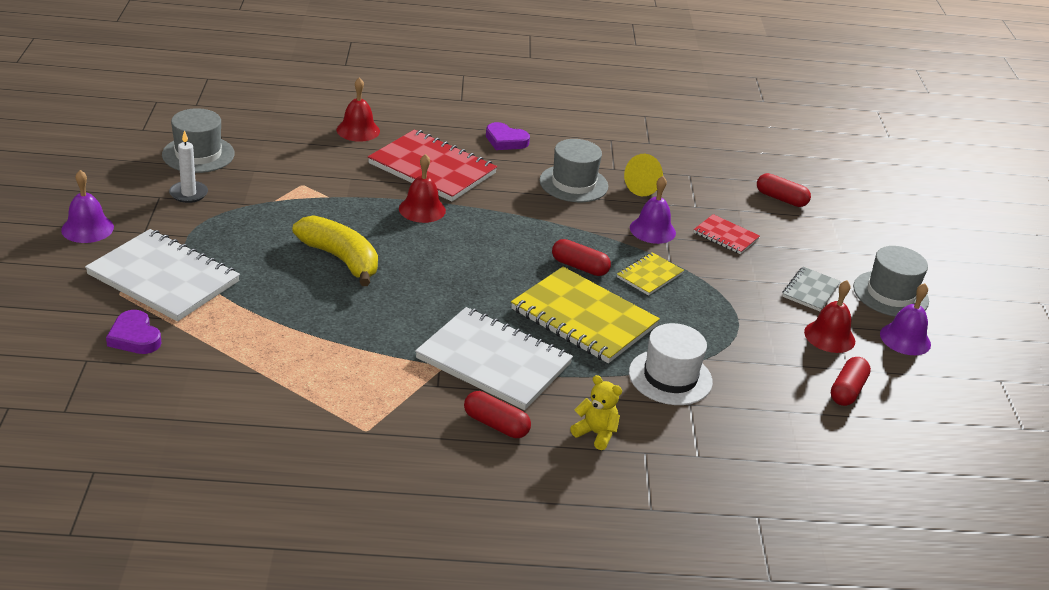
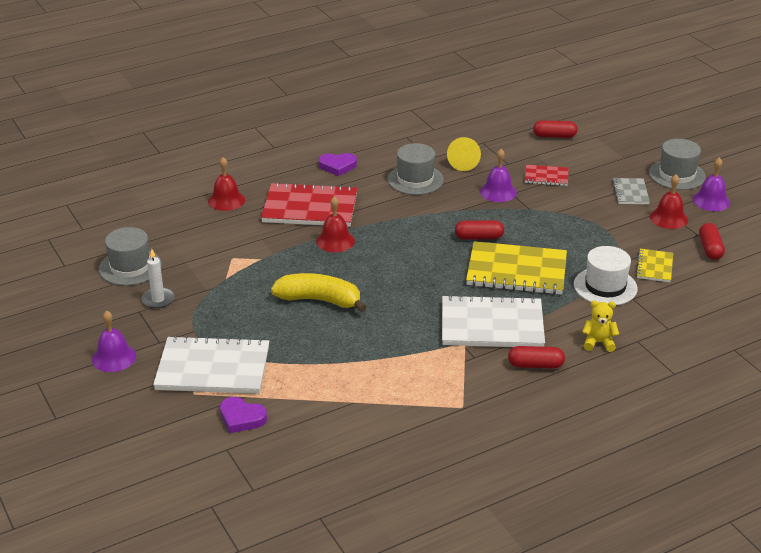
camera: 25 degrees left, 0 degrees up
yellow notebook [617,252,684,296] -> yellow notebook moved to [636,249,673,282]

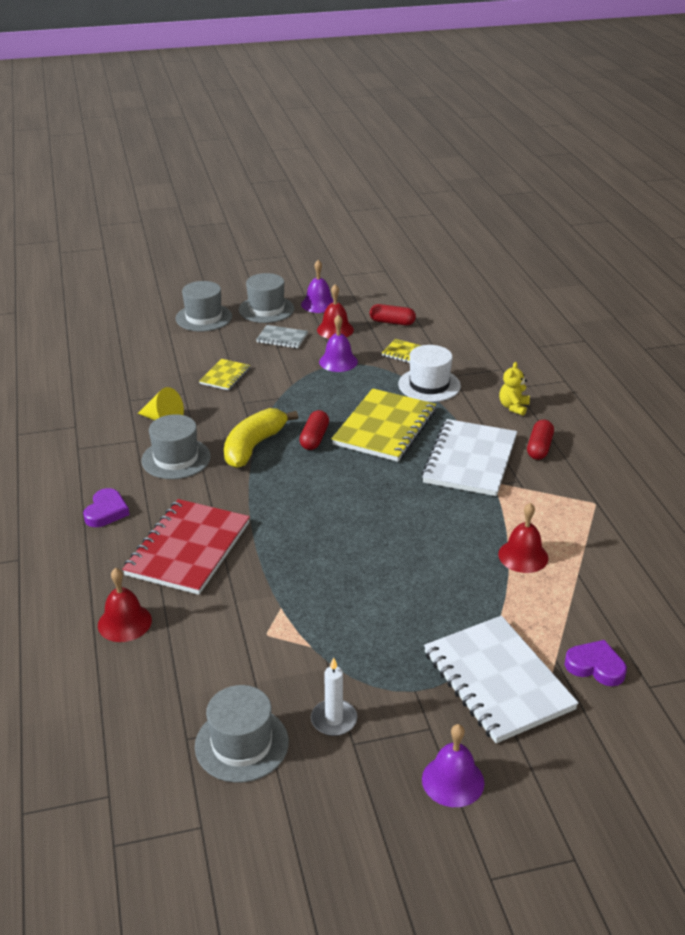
camera: 75 degrees left, 0 degrees up
white notebook [153,335,269,394] -> white notebook turned 45 degrees counterclockwise [424,616,579,743]
purple heart [220,397,267,433] -> purple heart turned 105 degrees counterclockwise [565,640,627,686]
yellow banana [271,273,367,312] -> yellow banana moved to [224,408,298,468]
red bell [316,196,355,252] -> red bell moved to [498,503,548,573]
purple bell [480,149,517,202] -> purple bell moved to [319,315,358,372]
red notebook [525,165,569,186] -> yellow notebook [199,359,250,391]
red capsule [533,120,577,138] -> none
none -> grey hat [176,281,232,331]

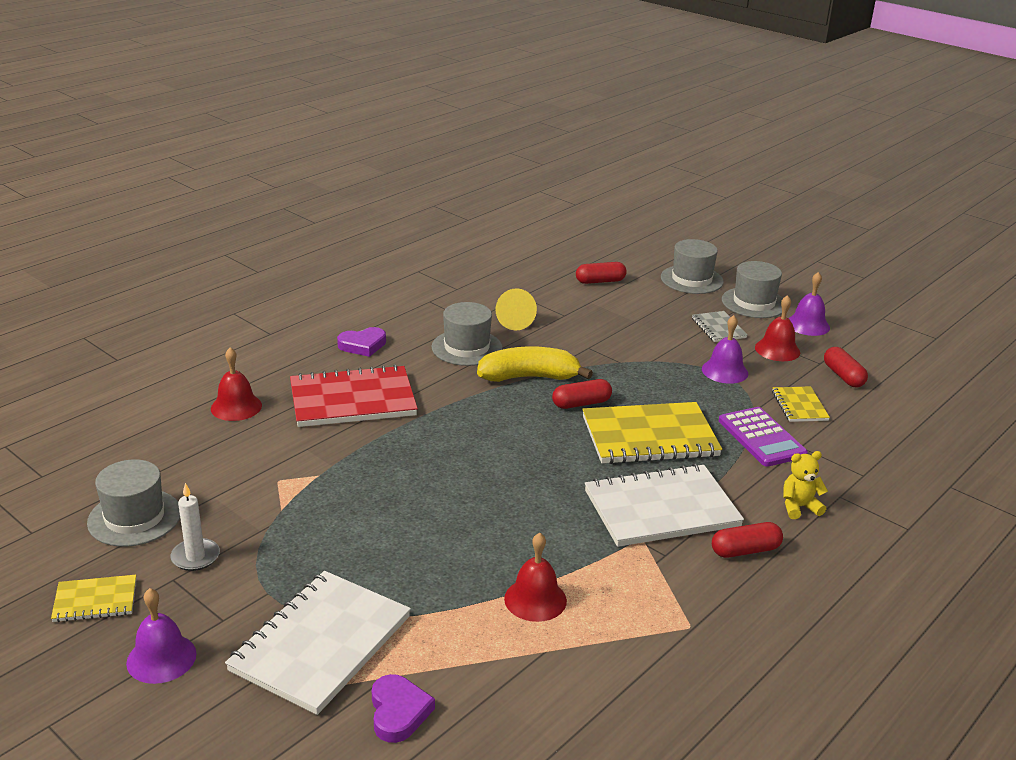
camera: 55 degrees right, 5 degrees down
yellow notebook [199,359,250,391] -> yellow notebook moved to [51,575,136,622]
white hat [398,345,461,402] -> purple calculator [719,407,808,467]
none -> red capsule [576,262,627,284]

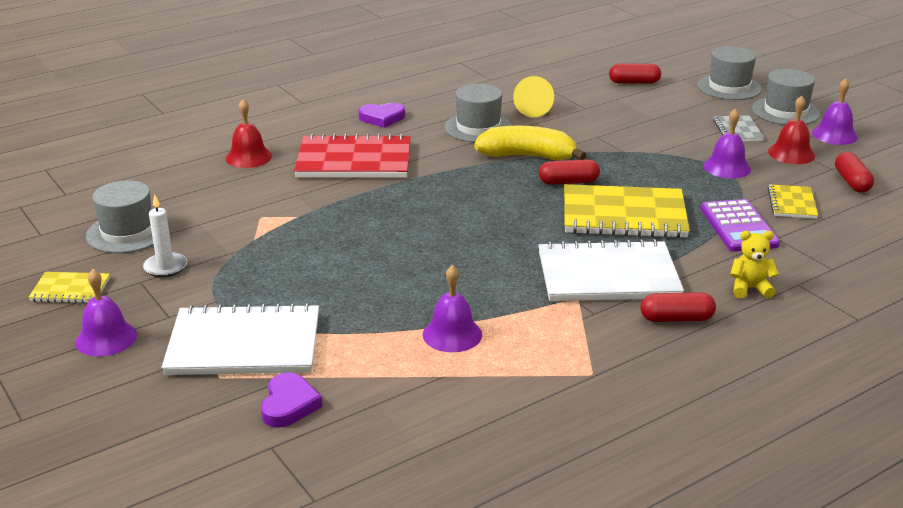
camera: 15 degrees right, 0 degrees up
white notebook [225,571,411,715] -> white notebook turned 45 degrees clockwise [162,303,319,375]
red bell [504,533,567,622] -> purple bell [422,265,482,352]

